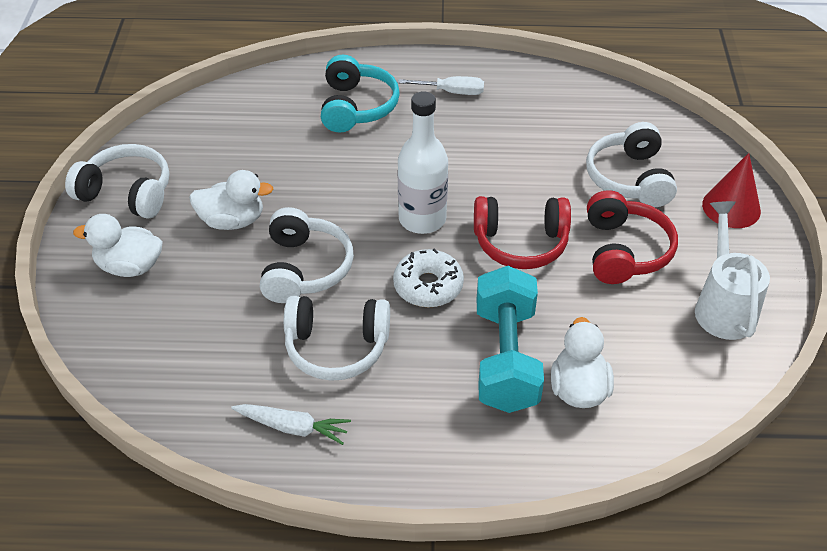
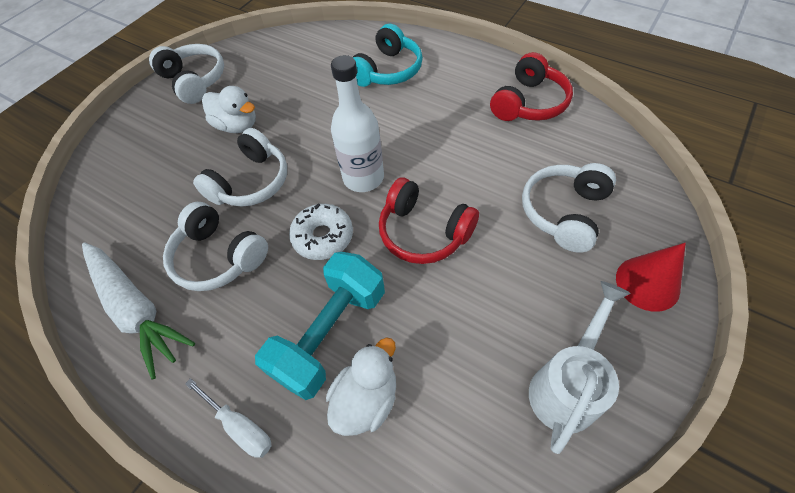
camera: 35 degrees right, 10 degrees up
white duck [73,214,163,277] -> none
white carrot [231,404,351,445] -> white carrot [82,242,195,380], size x1.78
white screwdriver [398,76,484,95] -> white screwdriver moved to [185,378,272,458]
red headphones [587,190,678,284] -> red headphones moved to [490,52,573,121]

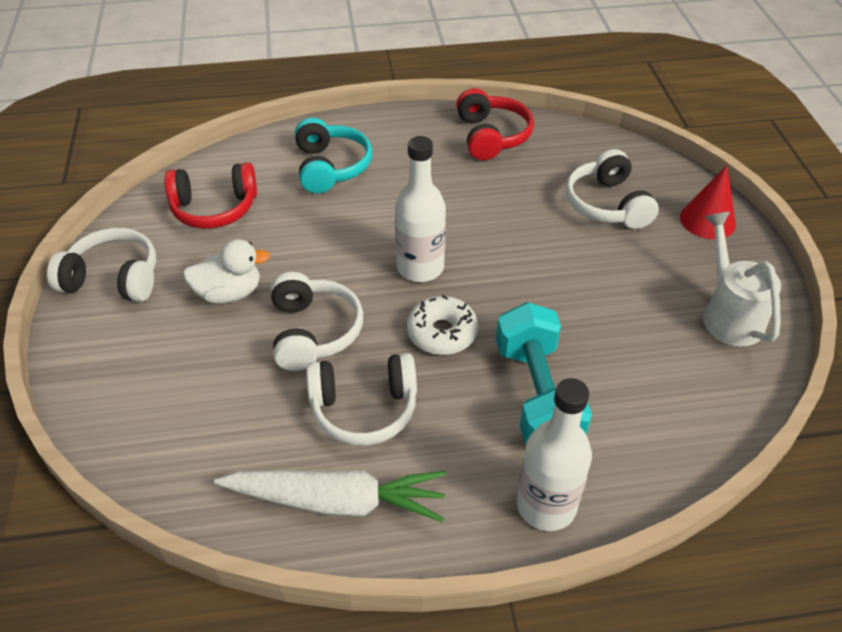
camera: 45 degrees left, 10 degrees down
white screwdriver [185,378,272,458] -> white bottle [517,378,592,531]
white duck [326,337,396,436] -> none
red headphones [379,177,479,264] -> red headphones moved to [164,163,257,229]

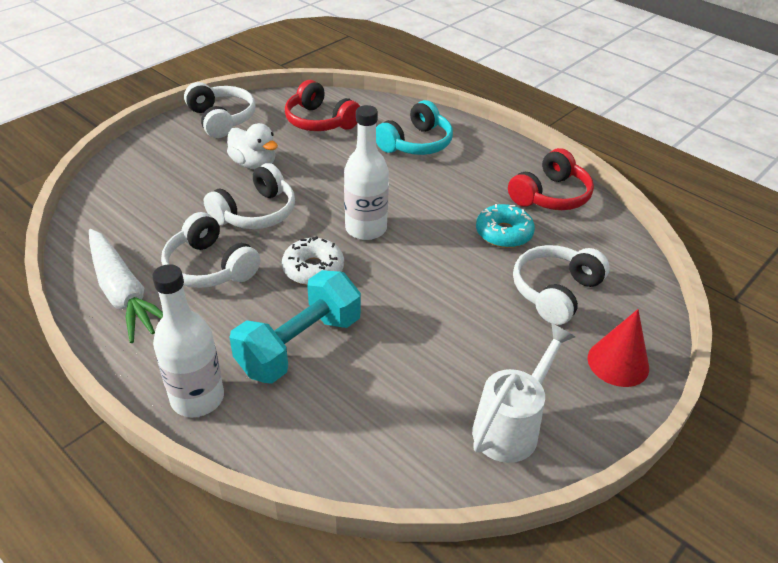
camera: 50 degrees right, 5 degrees down
none -> turquoise donut [476,204,535,248]

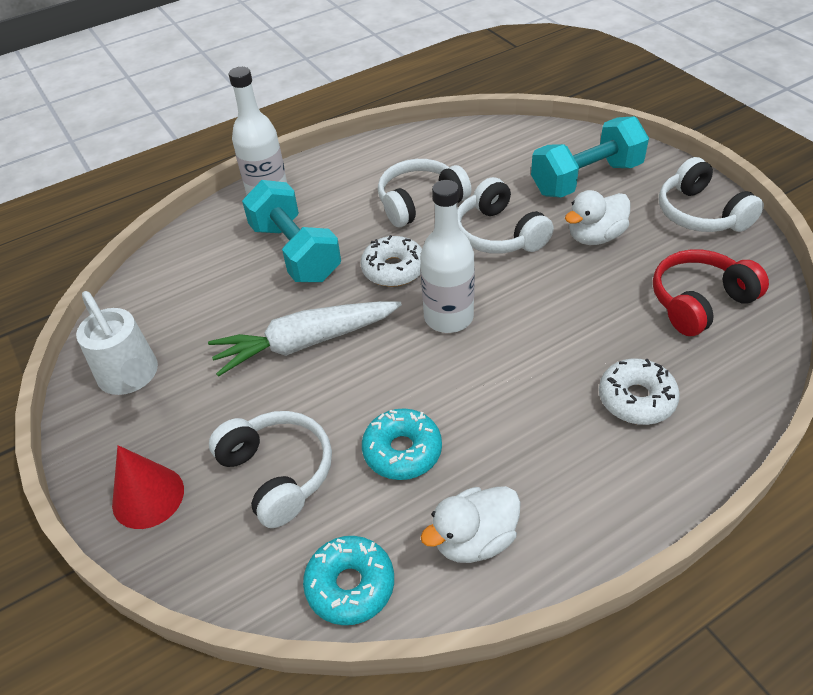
camera: 110 degrees right, 5 degrees up
white carrot [89,229,163,343] -> white carrot moved to [208,301,402,377]
white headphones [184,82,255,138] -> white headphones turned 75 degrees clockwise [659,157,764,232]
turquoise headphones [376,100,453,155] -> white donut [599,359,680,425]
red headphones [508,148,594,210] -> white duck [421,486,521,563]
none -> turquoise donut [303,536,394,625]
none -> turquoise dumbbell [531,116,649,198]

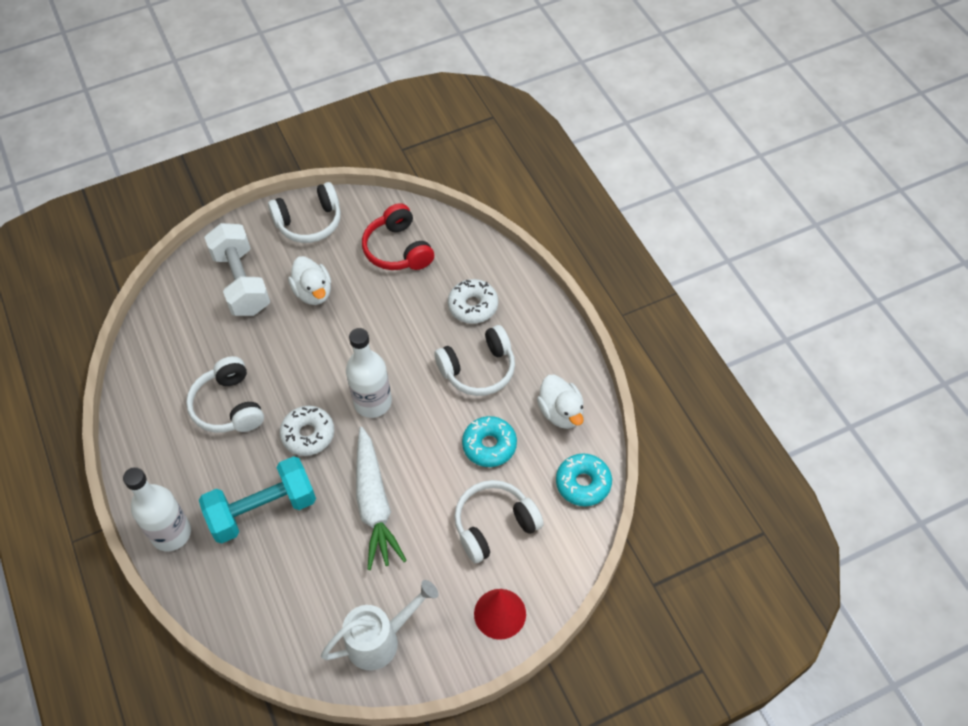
camera: 85 degrees left, 10 degrees up
white headphones [457,177,554,254] -> white headphones moved to [434,325,515,396]
turquoise dumbbell [531,116,649,198] -> white dumbbell [204,223,270,316]

